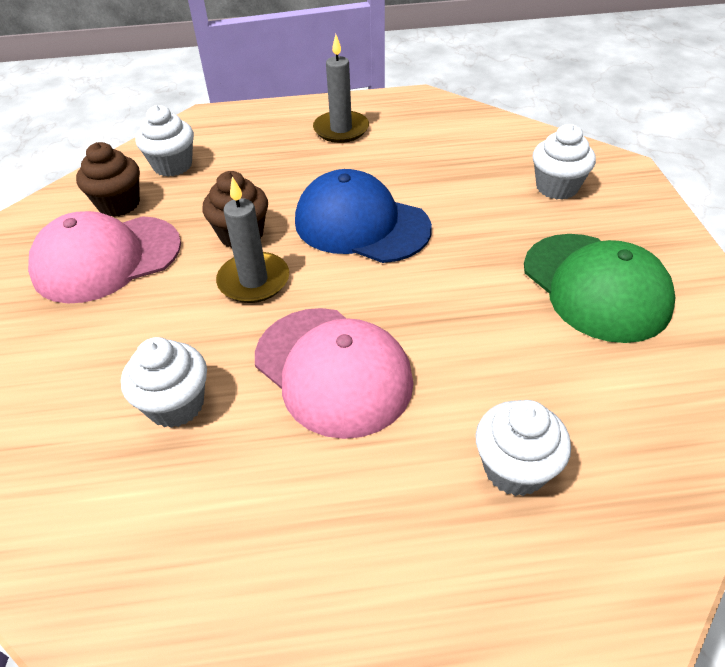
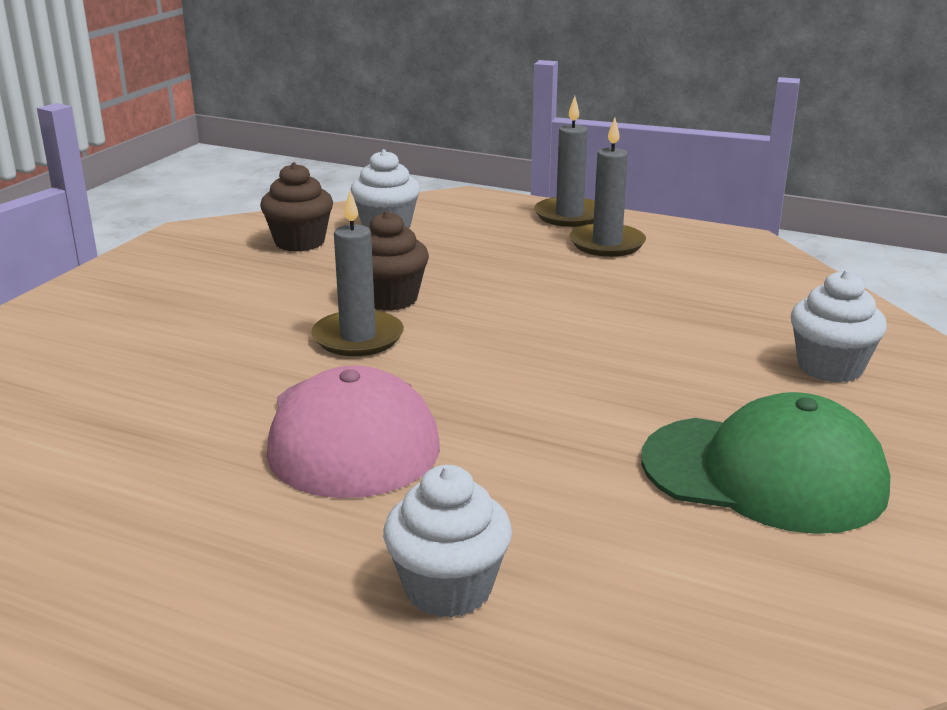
camera: 30 degrees right, 20 degrees down
pink cap [28,211,181,304] -> none
white cupcake [121,337,207,428] -> none
blue cap [295,169,432,263] -> none
green cap [524,234,676,343] -> green cap turned 75 degrees counterclockwise [641,392,890,534]
none -> grey candle [534,96,595,227]

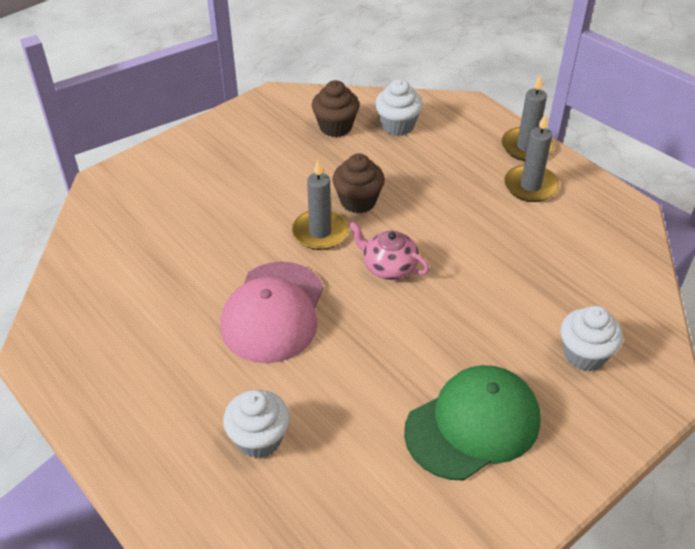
camera: 25 degrees right, 20 degrees up
green cap [641,392,890,534] -> green cap turned 75 degrees counterclockwise [404,365,540,480]
none -> pink teapot [349,222,429,280]

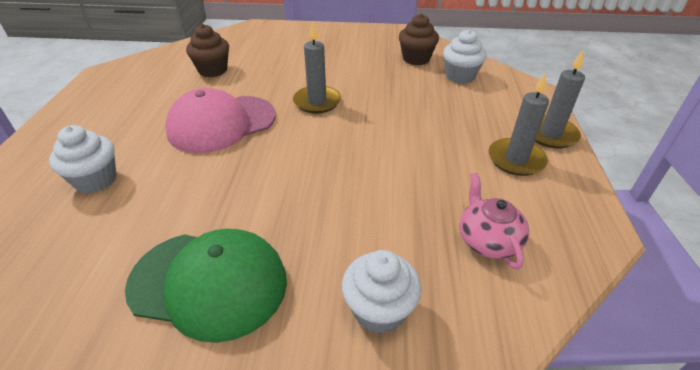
camera: 45 degrees right, 5 degrees down
brown cupcake [332,154,385,214] -> brown cupcake moved to [186,24,229,77]
pink teapot [349,222,429,280] -> pink teapot moved to [459,172,529,270]

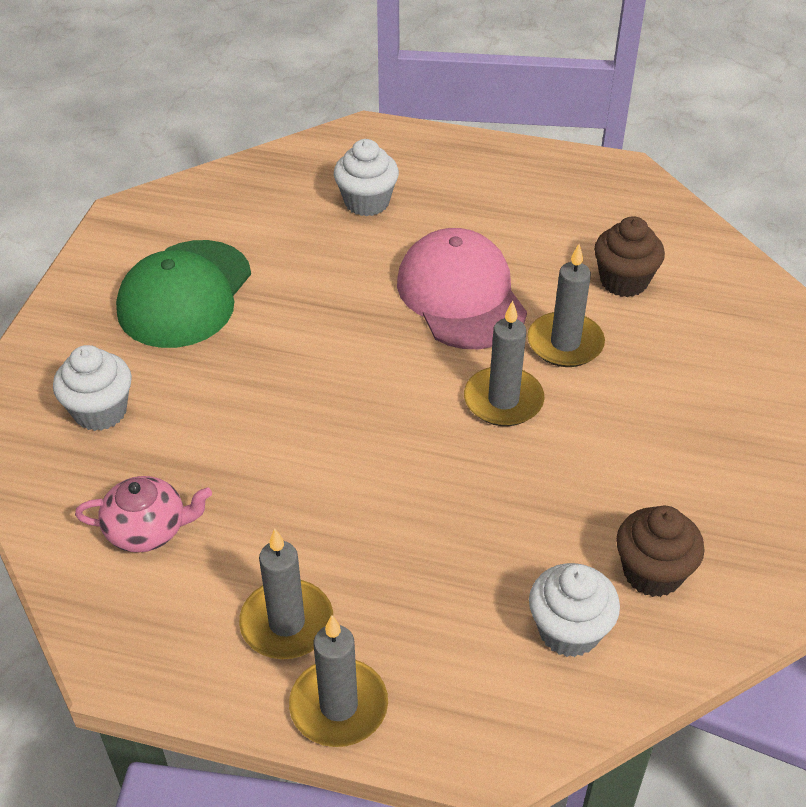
camera: 100 degrees right, 5 degrees up
none -> grey candle [527,244,605,367]

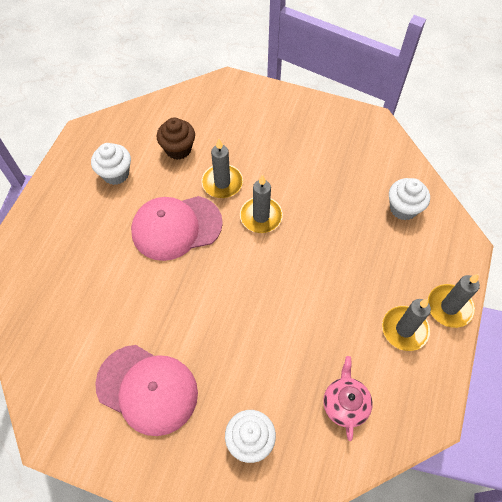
camera: 85 degrees left, 15 degrees up
green cap [116,240,251,348] -> pink cap [95,345,198,436]
white cupcake [334,139,399,216] -> white cupcake moved to [91,143,131,185]
brown cupcake [616,506,705,597] -> none

